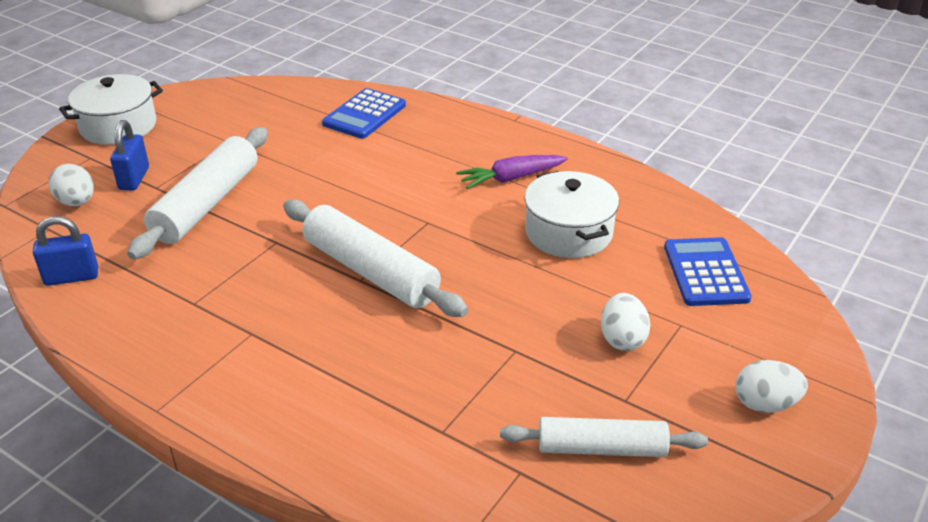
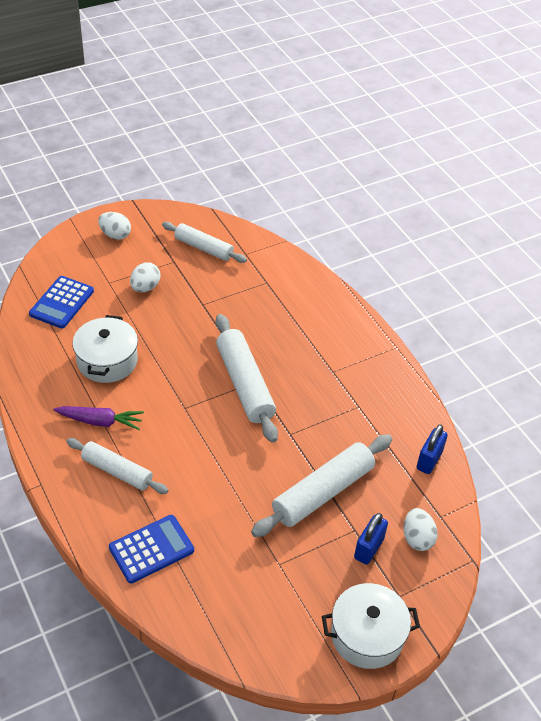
camera: 155 degrees left, 10 degrees up
blue padlock [33,216,98,286] -> blue padlock turned 75 degrees counterclockwise [417,424,448,474]
none -> white rolling pin [66,438,169,494]

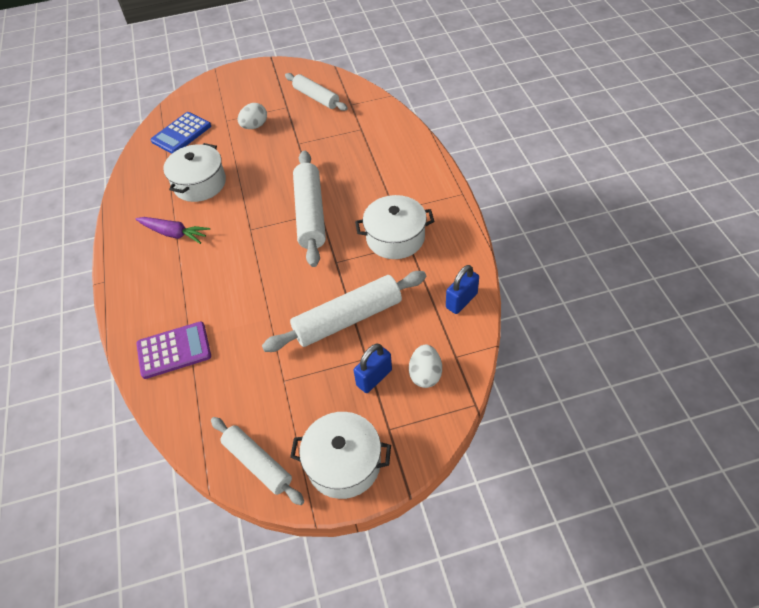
camera: 20 degrees right, 5 degrees up
white rolling pin [66,438,169,494] -> white rolling pin moved to [211,417,304,505]
white egg [98,212,131,240] -> none
blue calculator [109,515,194,583] -> purple calculator [136,321,211,379]
none -> white pot [355,195,435,259]

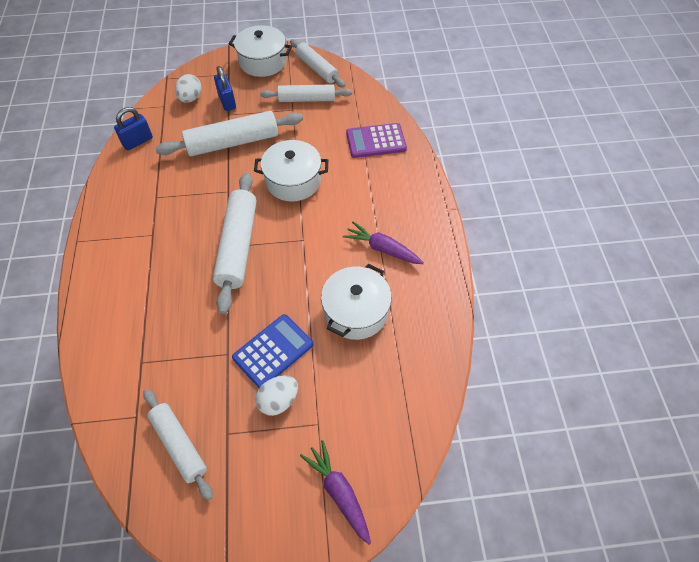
camera: 175 degrees left, 5 degrees up
blue calculator [150,112,211,154] -> blue calculator moved to [232,314,314,388]
blue padlock [354,344,392,393] -> blue padlock turned 75 degrees counterclockwise [214,66,236,111]
white pot [355,195,435,259] -> white pot moved to [254,140,328,202]
none -> white rolling pin [260,84,352,102]
none -> purple carrot [300,440,371,545]

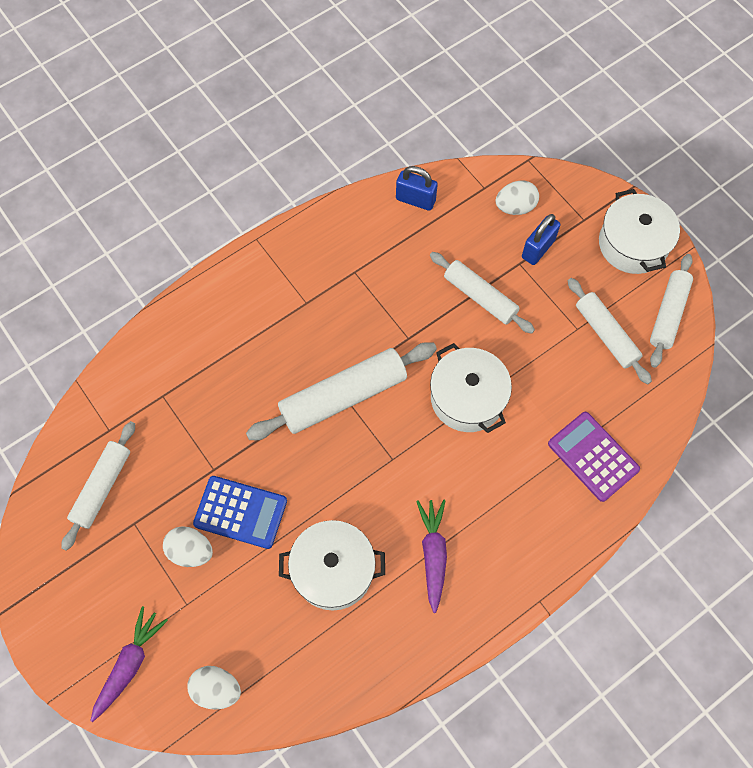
camera: 60 degrees right, 10 degrees up
white rolling pin [155,111,303,156] -> white rolling pin [430,252,535,334], size x0.66
none -> white egg [187,666,241,710]

